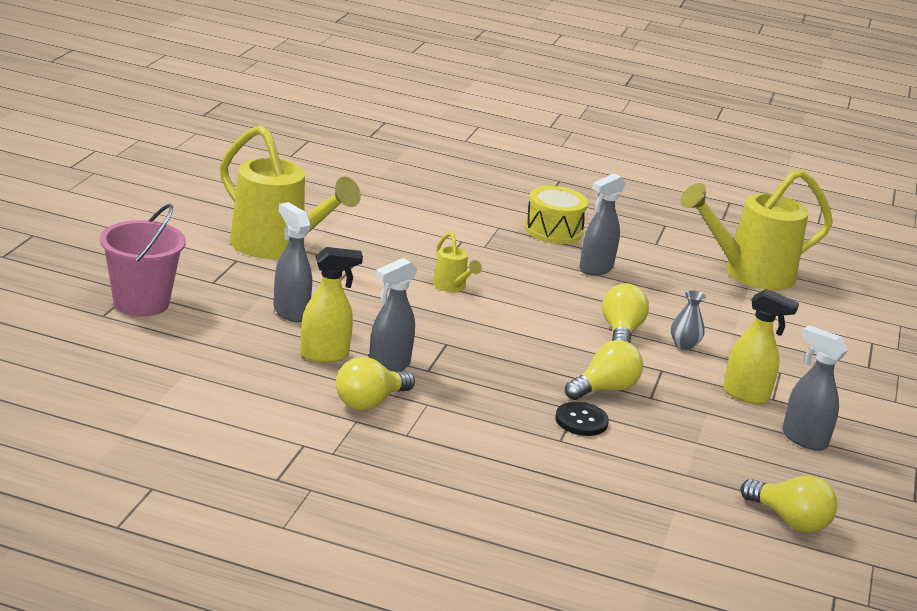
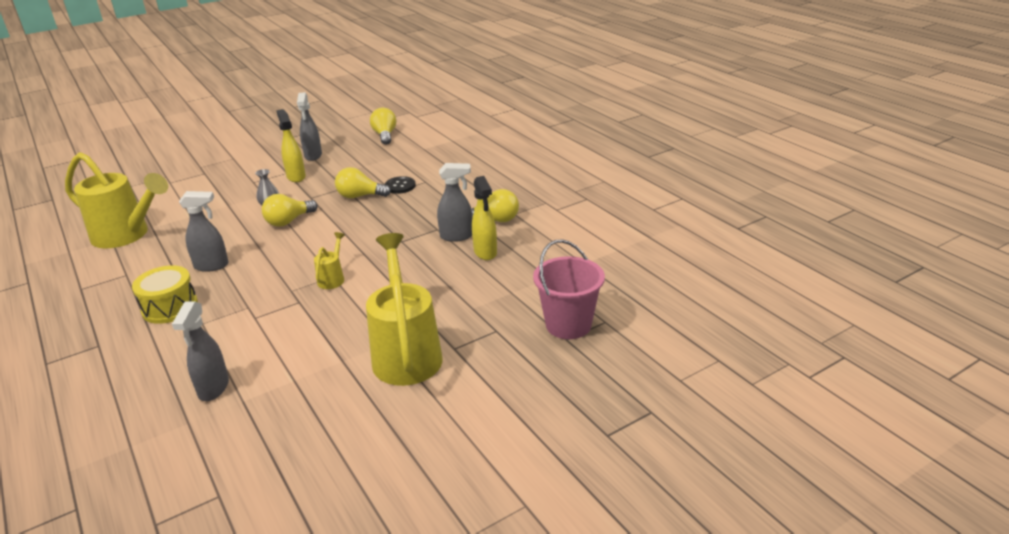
camera: 135 degrees left, 5 degrees up
grey spray bottle [273,202,312,322] -> grey spray bottle moved to [172,301,229,401]
yellow spray bottle [300,247,363,363] -> yellow spray bottle turned 135 degrees counterclockwise [472,176,497,260]

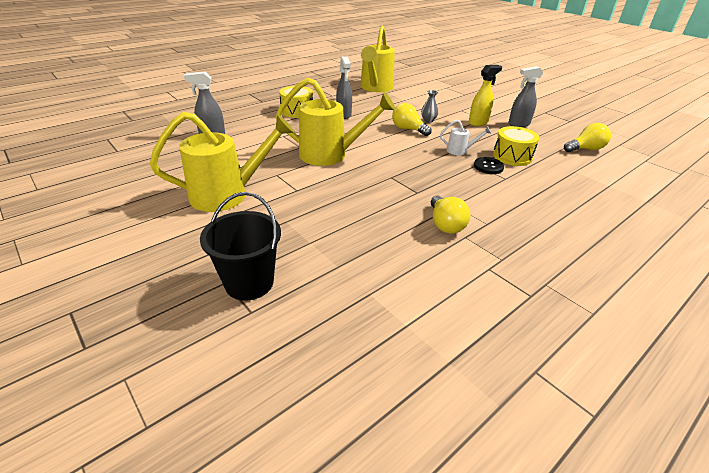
camera: 80 degrees right, 5 degrees up
yellow watering can [314,232,345,289] -> yellow watering can [275,77,395,166], size x2.25
yellow light bulb [335,167,391,198] -> white watering can [440,120,491,155]
grey spray bottle [437,163,472,242] -> none
yellow spray bottle [472,176,497,260] -> none
pink bucket [533,239,605,339] -> black bucket [200,192,281,301]
none -> yellow drum [493,126,540,166]

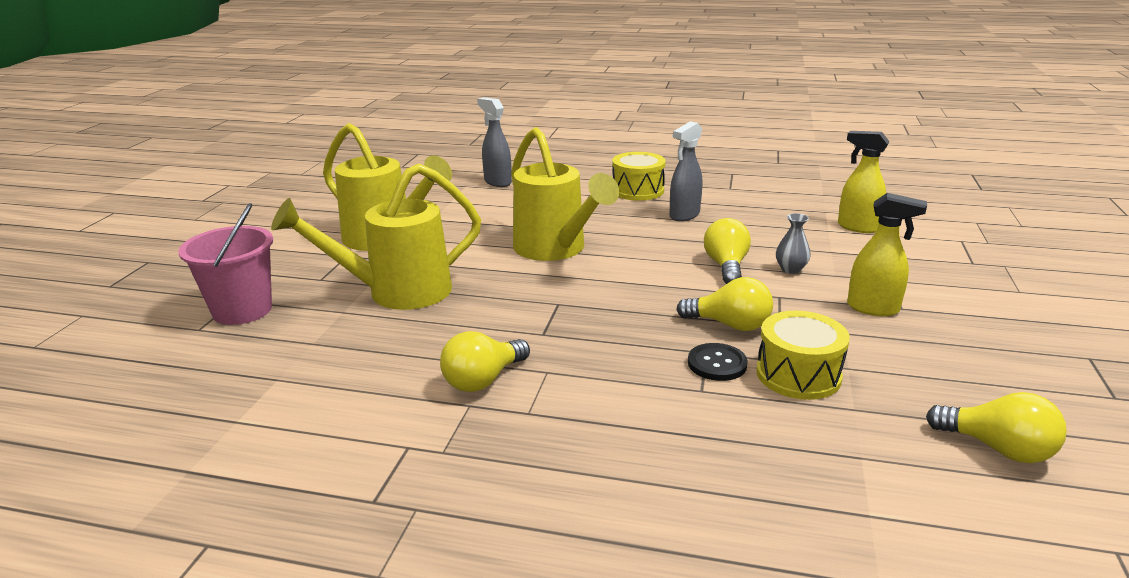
camera: 55 degrees right, 10 degrees down
black bucket [200,192,281,301] -> pink bucket [179,203,273,325]
yellow watering can [360,26,395,92] -> yellow watering can moved to [271,163,481,310]
white watering can [440,120,491,155] -> yellow light bulb [676,277,773,331]
grey spray bottle [508,66,543,127] -> none
none -> yellow spray bottle [838,131,890,233]

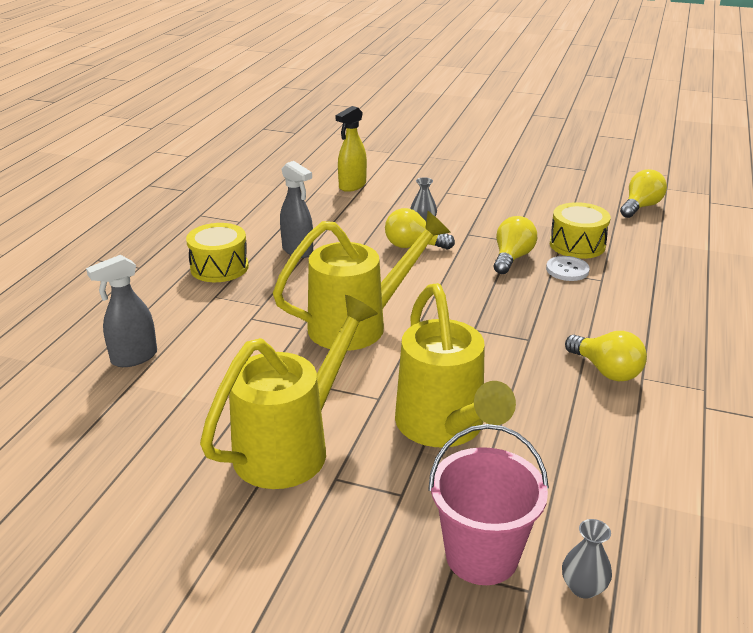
camera: 85 degrees left, 5 degrees up
black button [688,343,748,381] -> white button [546,256,590,281]
yellow spray bottle [847,193,927,316] -> none
none -> grey vase [562,519,612,599]

